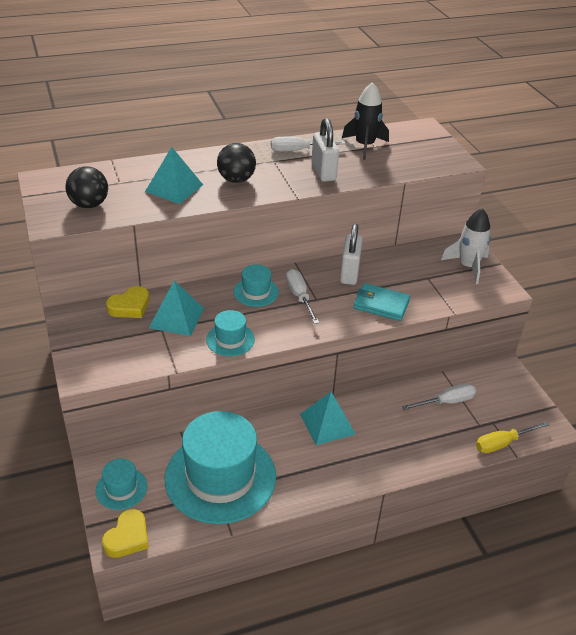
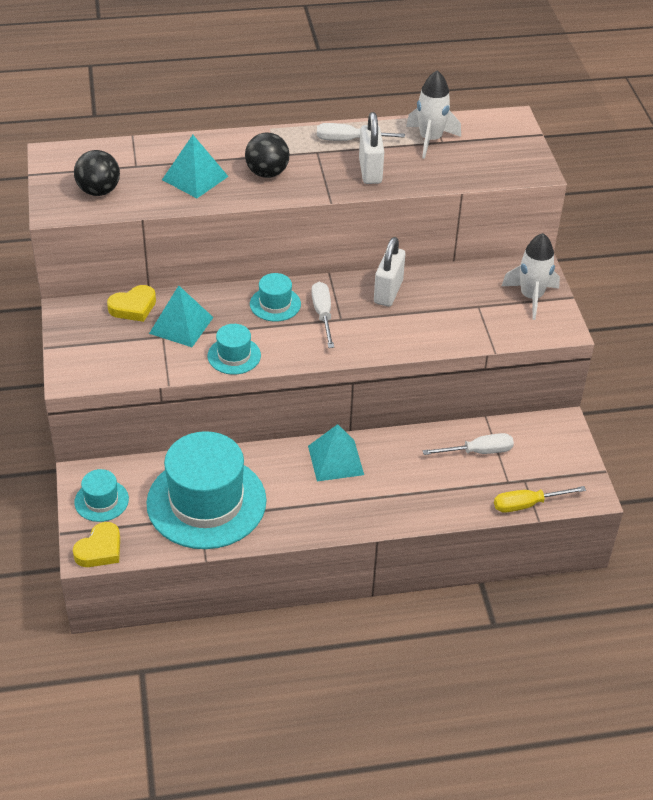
camera: 10 degrees right, 5 degrees up
black rocket [342,82,389,160] -> white rocket [406,70,461,159]
turquoise wallet [353,283,410,321] -> none

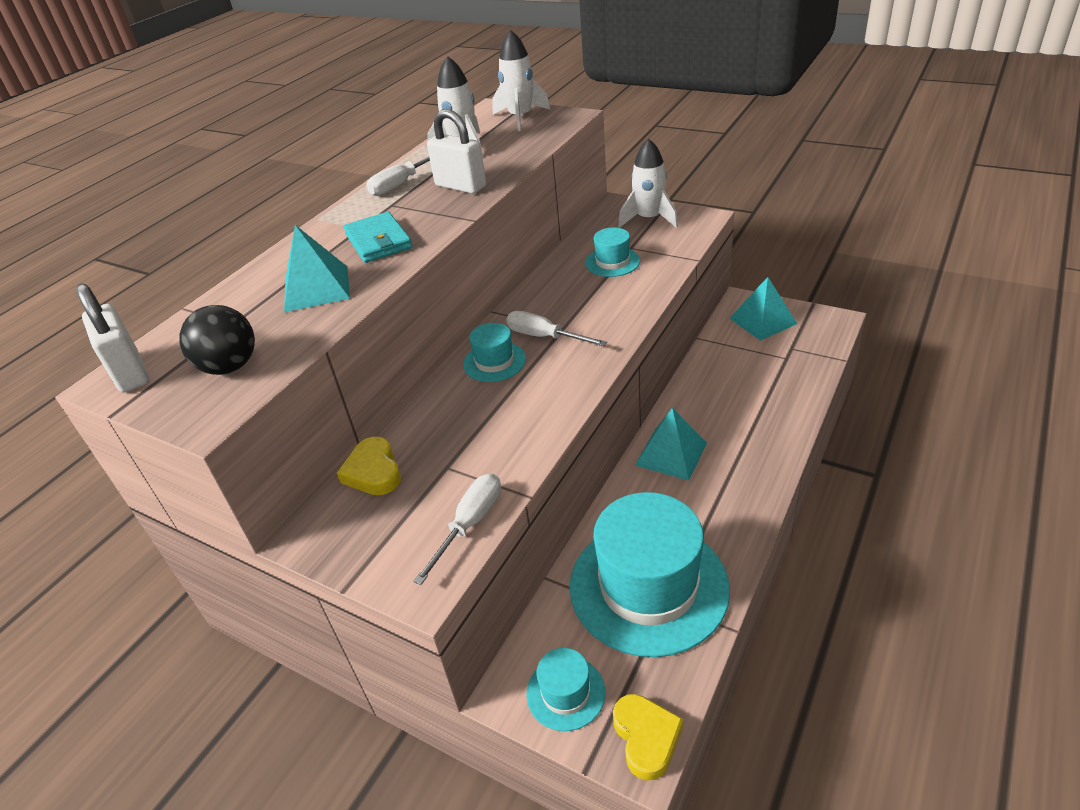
camera: 45 degrees left, 5 degrees down
yellow heart [107,285,156,322] -> yellow heart turned 150 degrees clockwise [337,437,401,495]
turquoise pyramid [149,285,214,347] -> turquoise pyramid moved to [729,277,797,341]
turquoise hat [208,324,261,375] -> turquoise hat moved to [585,227,640,277]
black ball [245,133,289,178] -> turquoise wallet [344,212,412,263]
white padlock [374,237,405,306] -> white padlock moved to [76,283,149,393]
white screwdriver [423,433,514,455] -> white screwdriver moved to [413,473,501,585]
yellow screwdriver [494,486,586,513] -> none
none -> white rocket [492,30,550,131]

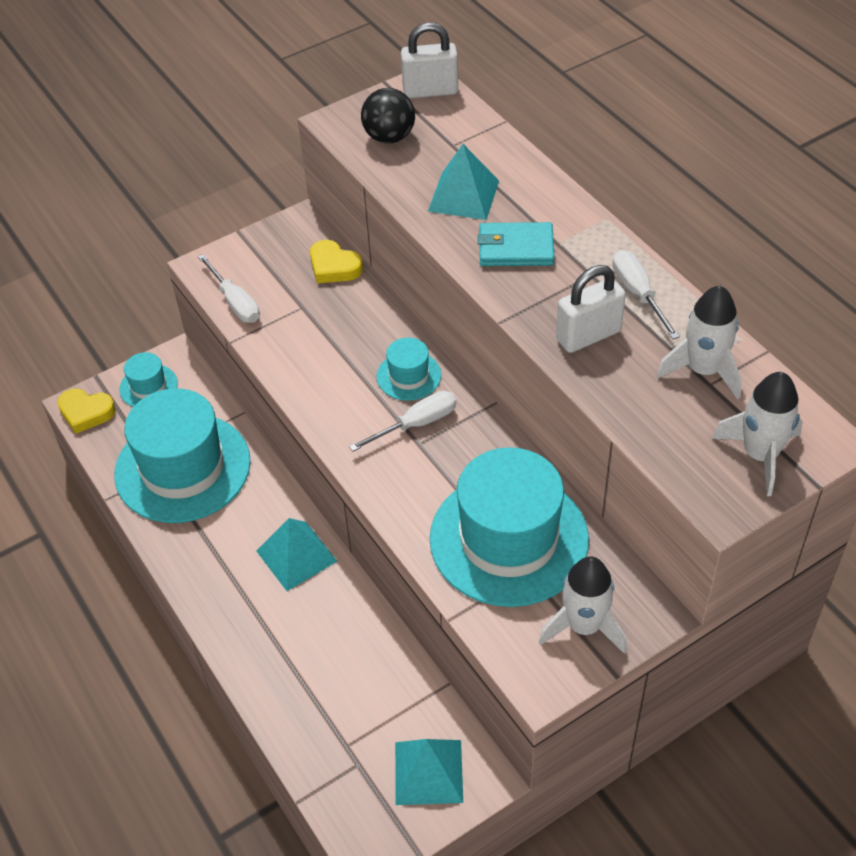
camera: 115 degrees right, 10 degrees up
yellow heart [337,437,401,495] -> yellow heart turned 150 degrees counterclockwise [310,240,363,283]
turquoise hat [585,227,640,277] -> turquoise hat [429,447,589,607], size x2.22

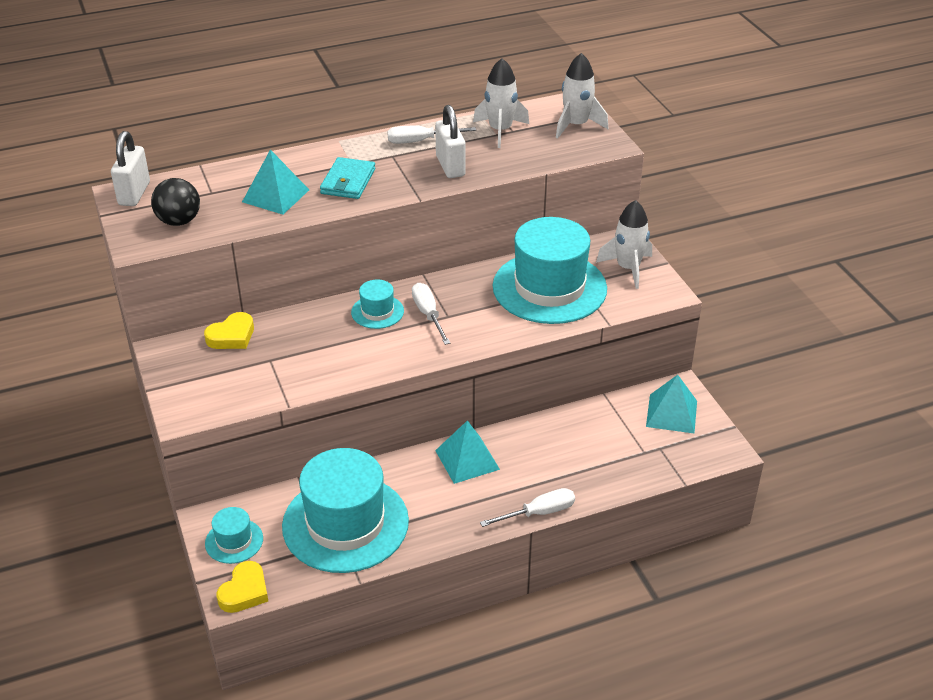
camera: 80 degrees left, 10 degrees down
white screwdriver [198,254,260,323] -> white screwdriver moved to [480,488,575,527]

